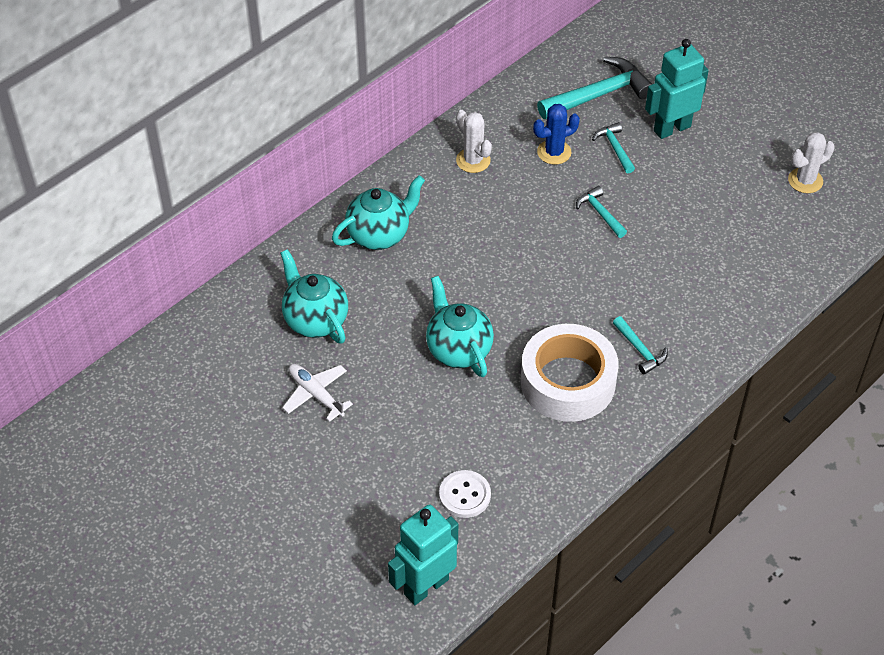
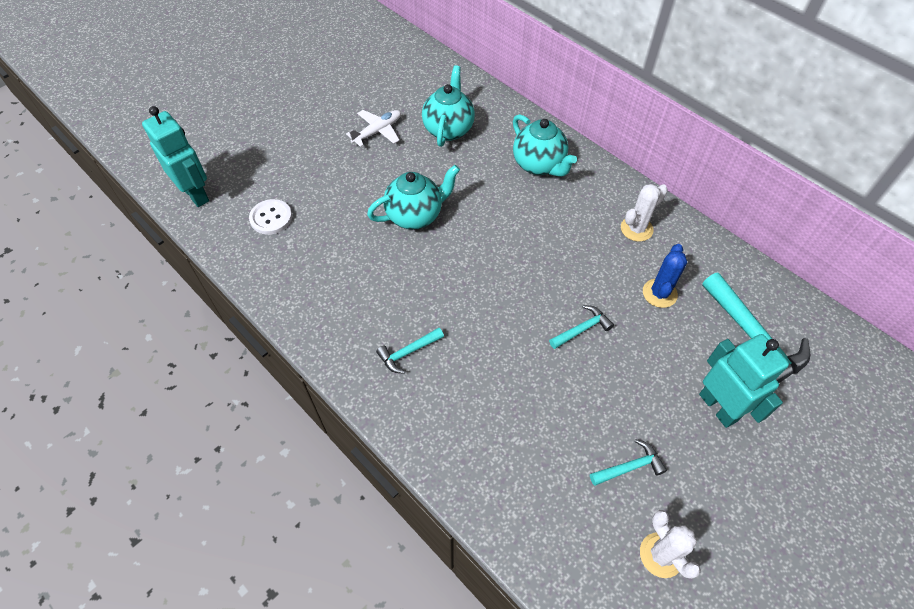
camera: 90 degrees right, 5 degrees up
turquoise teapot [280,249,348,344] -> turquoise teapot turned 45 degrees counterclockwise [422,65,475,147]
white tape [521,324,619,422] -> none
blue cactus [533,104,580,165] -> blue cactus turned 45 degrees clockwise [643,244,687,308]
turquoise hammer [592,122,635,173] -> turquoise hammer moved to [590,439,667,486]

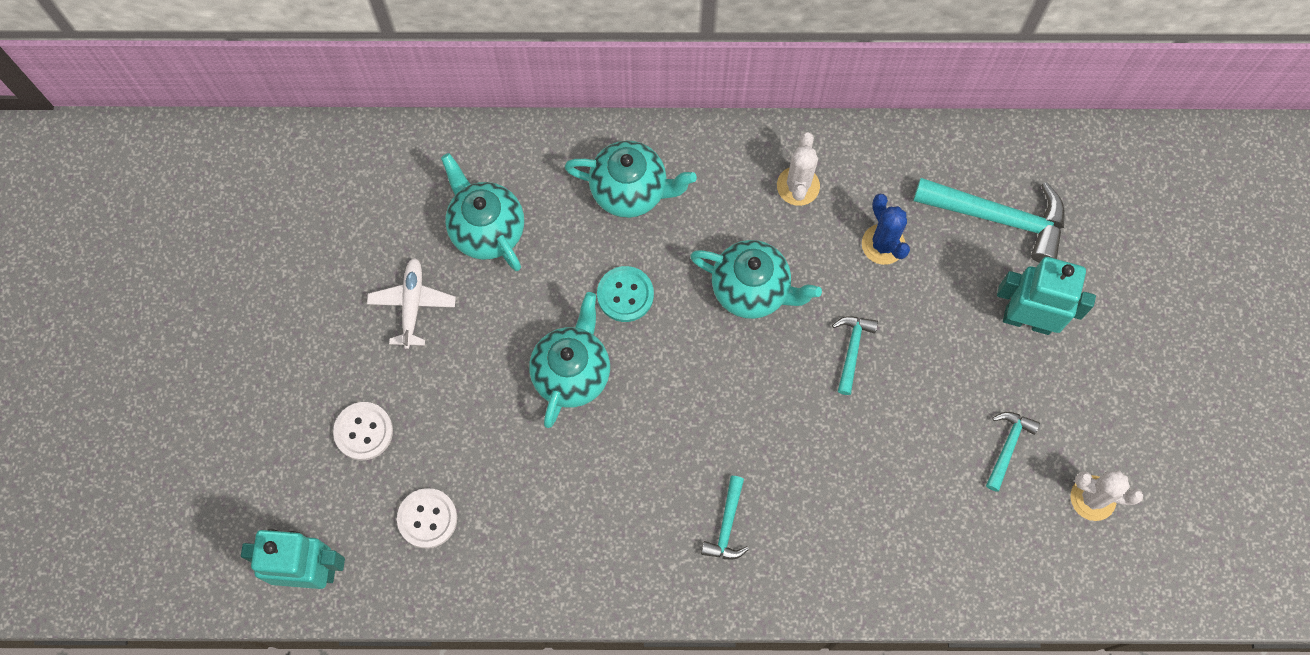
camera: 45 degrees left, 15 degrees up
none -> white button [333,402,393,460]
none -> turquoise button [597,266,654,322]
none -> turquoise teapot [690,240,822,319]

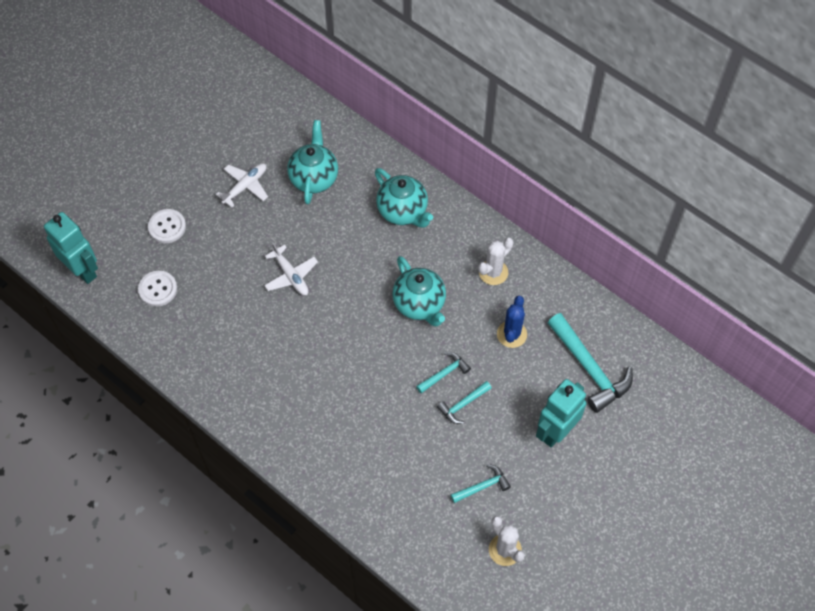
camera: 40 degrees right, 10 degrees down
turquoise teapot [529,292,610,428] -> white plane [264,242,318,295]
turquoise button [597,266,654,322] -> none
turquoise hammer [701,476,749,560] -> turquoise hammer moved to [437,381,491,424]
turquoise robot [997,257,1096,335] -> turquoise robot turned 105 degrees counterclockwise [536,379,587,447]

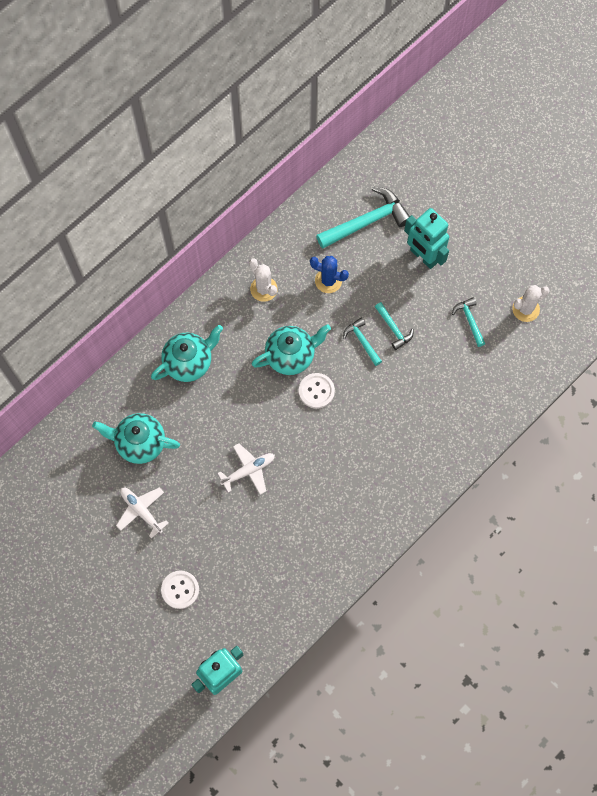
camera: 85 degrees left, 10 degrees up
white button [138,271,177,307] -> white button moved to [299,373,335,409]

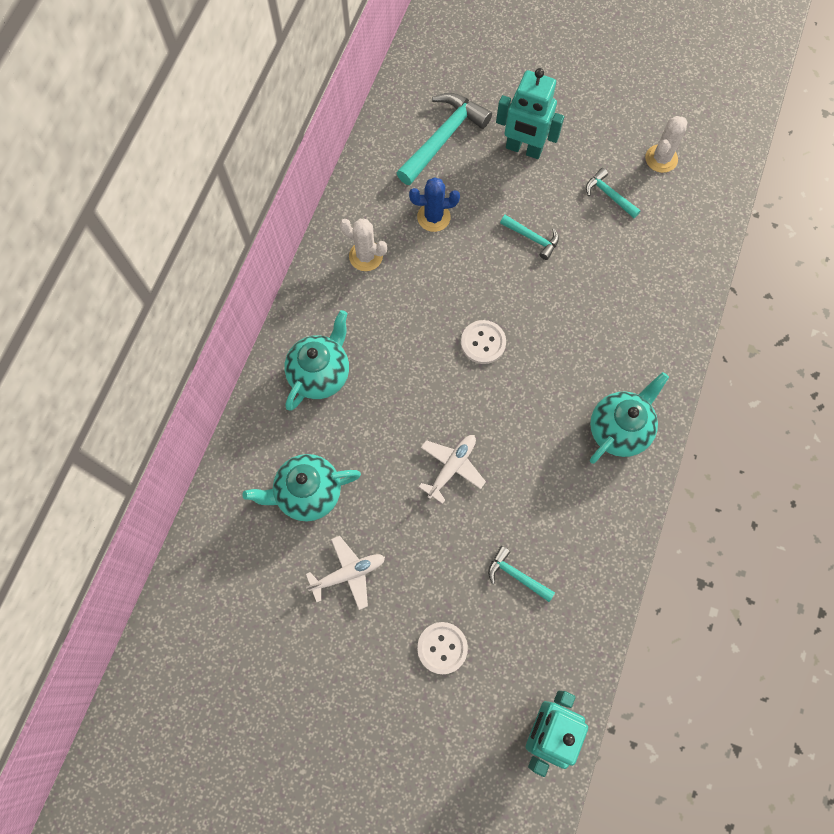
camera: 25 degrees left, 0 degrees up
white plane [116,487,168,539] -> white plane turned 135 degrees clockwise [306,536,385,610]
turquoise teapot [252,324,331,375] -> turquoise teapot moved to [590,372,669,464]
turquoise hammer [343,318,382,366] -> turquoise hammer moved to [488,546,555,602]

